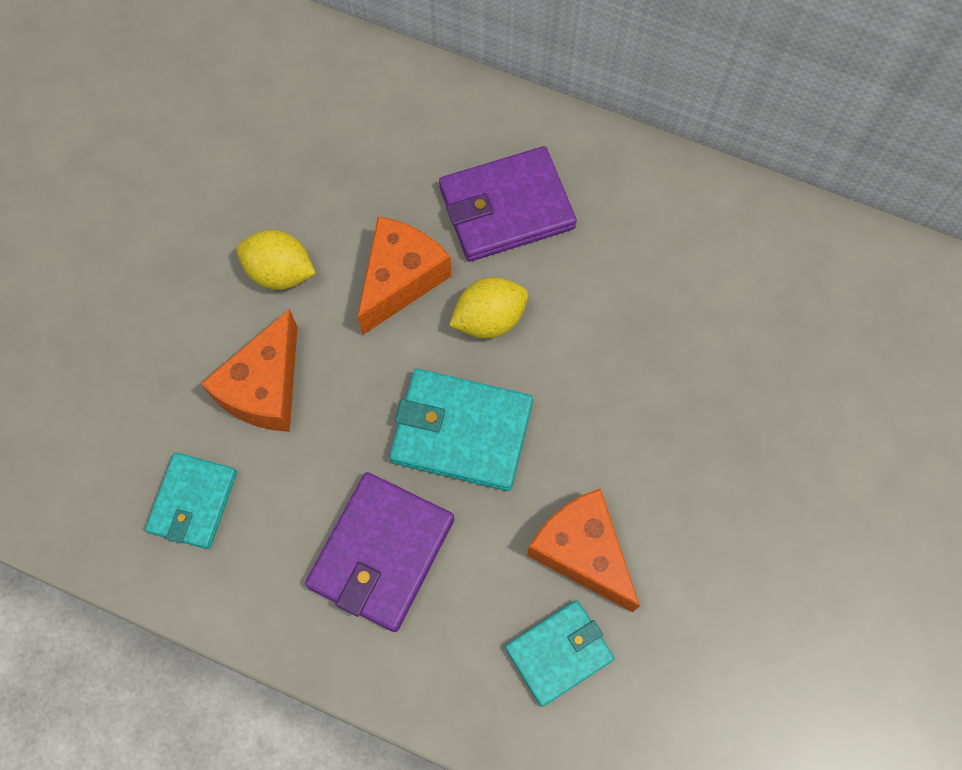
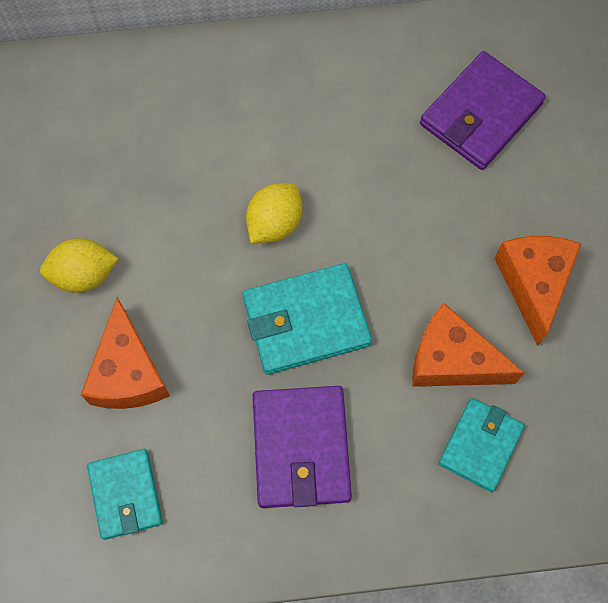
camera: 30 degrees left, 0 degrees up
orange cheese [357,216,452,335] -> orange cheese moved to [494,236,581,346]
purple wallet [439,146,577,262] -> purple wallet moved to [420,51,546,170]

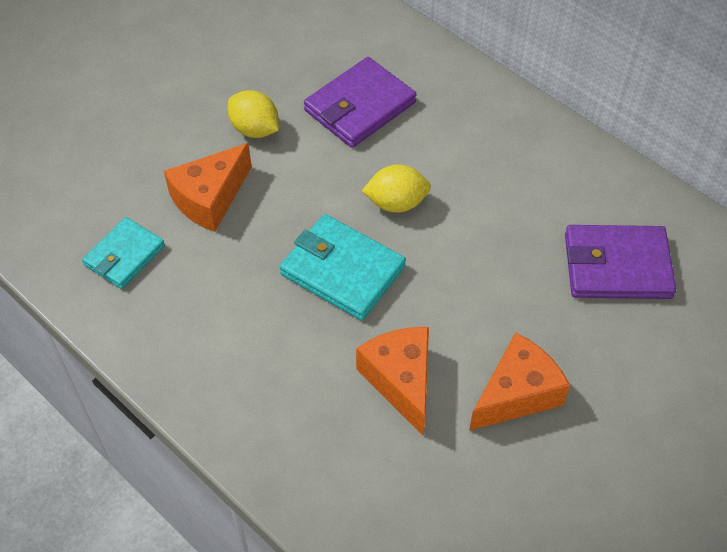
camera: 50 degrees right, 15 degrees down
purple wallet [253,386,352,508] -> purple wallet moved to [304,57,417,148]
turquoise wallet [439,398,525,492] -> none

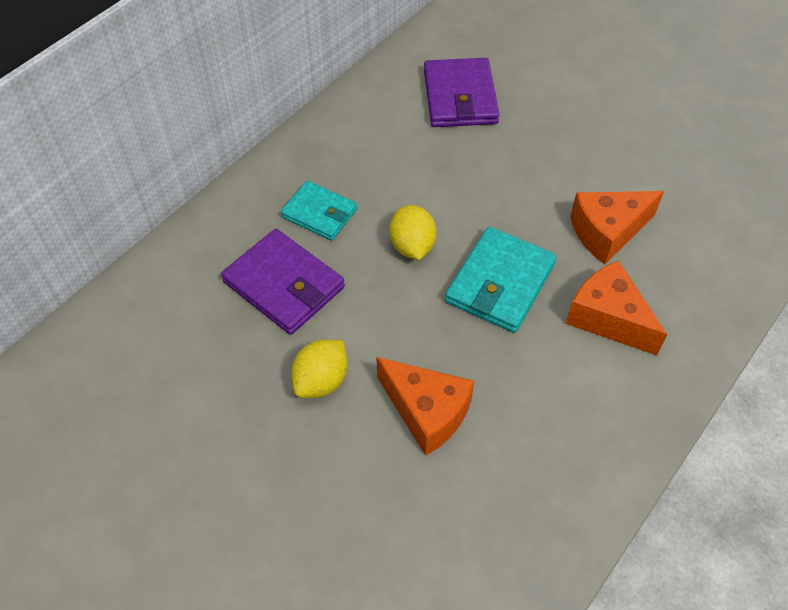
camera: 95 degrees left, 0 degrees up
turquoise wallet [82,217,165,289] -> turquoise wallet moved to [281,181,357,241]
orange cheese [469,332,570,431] -> orange cheese moved to [566,260,667,355]

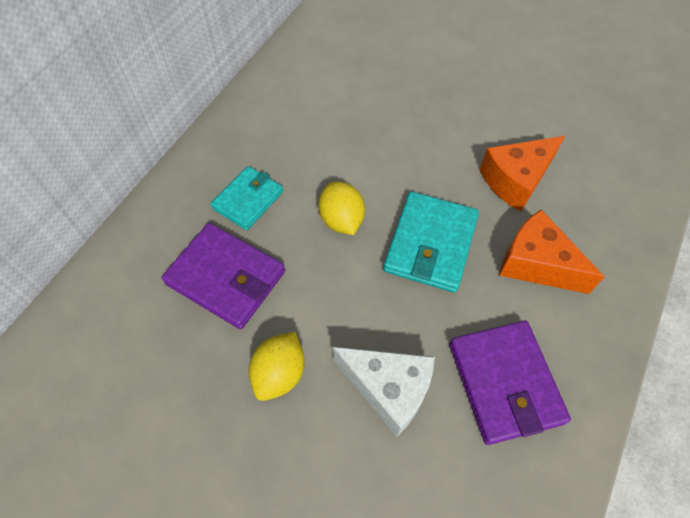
camera: 10 degrees left, 5 degrees up
turquoise wallet [281,181,357,241] -> turquoise wallet turned 75 degrees counterclockwise [211,166,283,230]
orange cheese [376,357,474,456] -> white cheese [333,347,435,437]
purple wallet [424,58,500,127] -> purple wallet moved to [449,321,571,445]

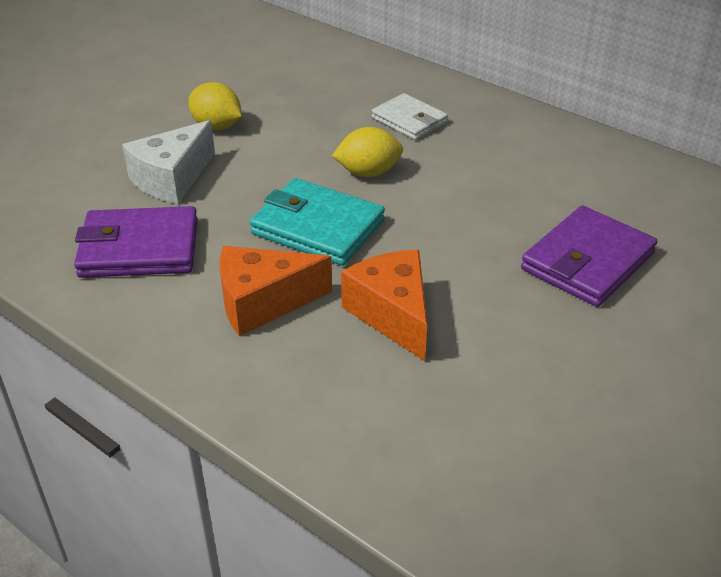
camera: 100 degrees right, 20 degrees down
purple wallet [162,223,285,329] -> purple wallet moved to [521,205,657,307]
turquoise wallet [211,166,283,230] -> white wallet [372,93,448,140]
orange cheese [499,209,604,294] -> orange cheese turned 150 degrees counterclockwise [220,246,332,336]

